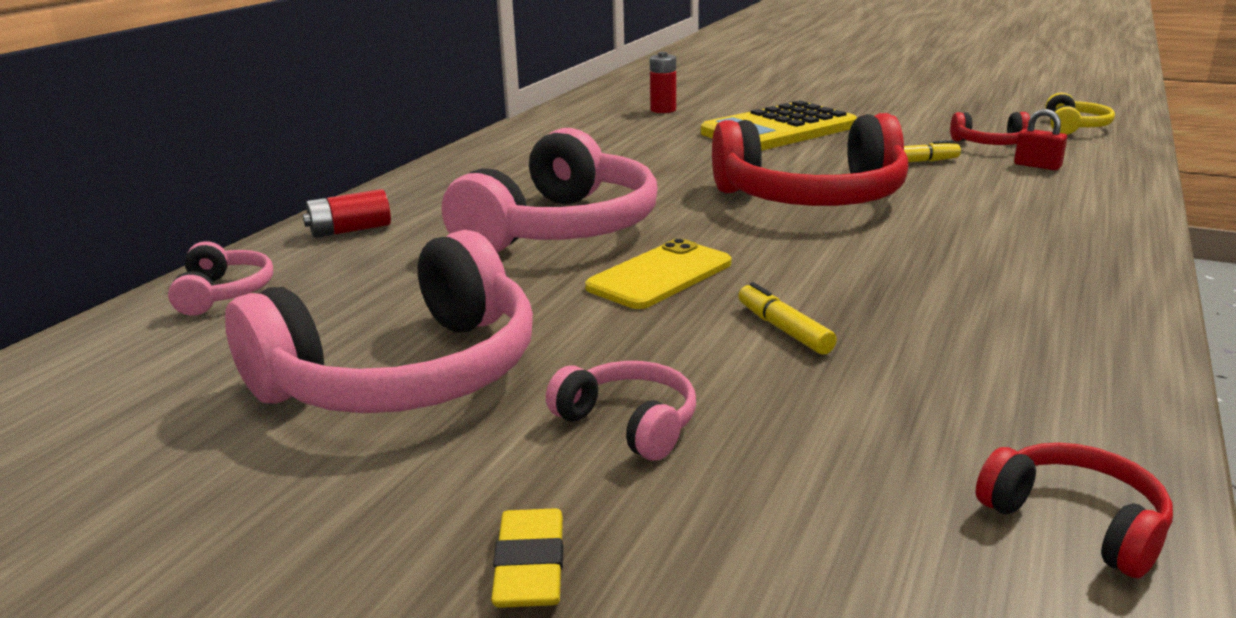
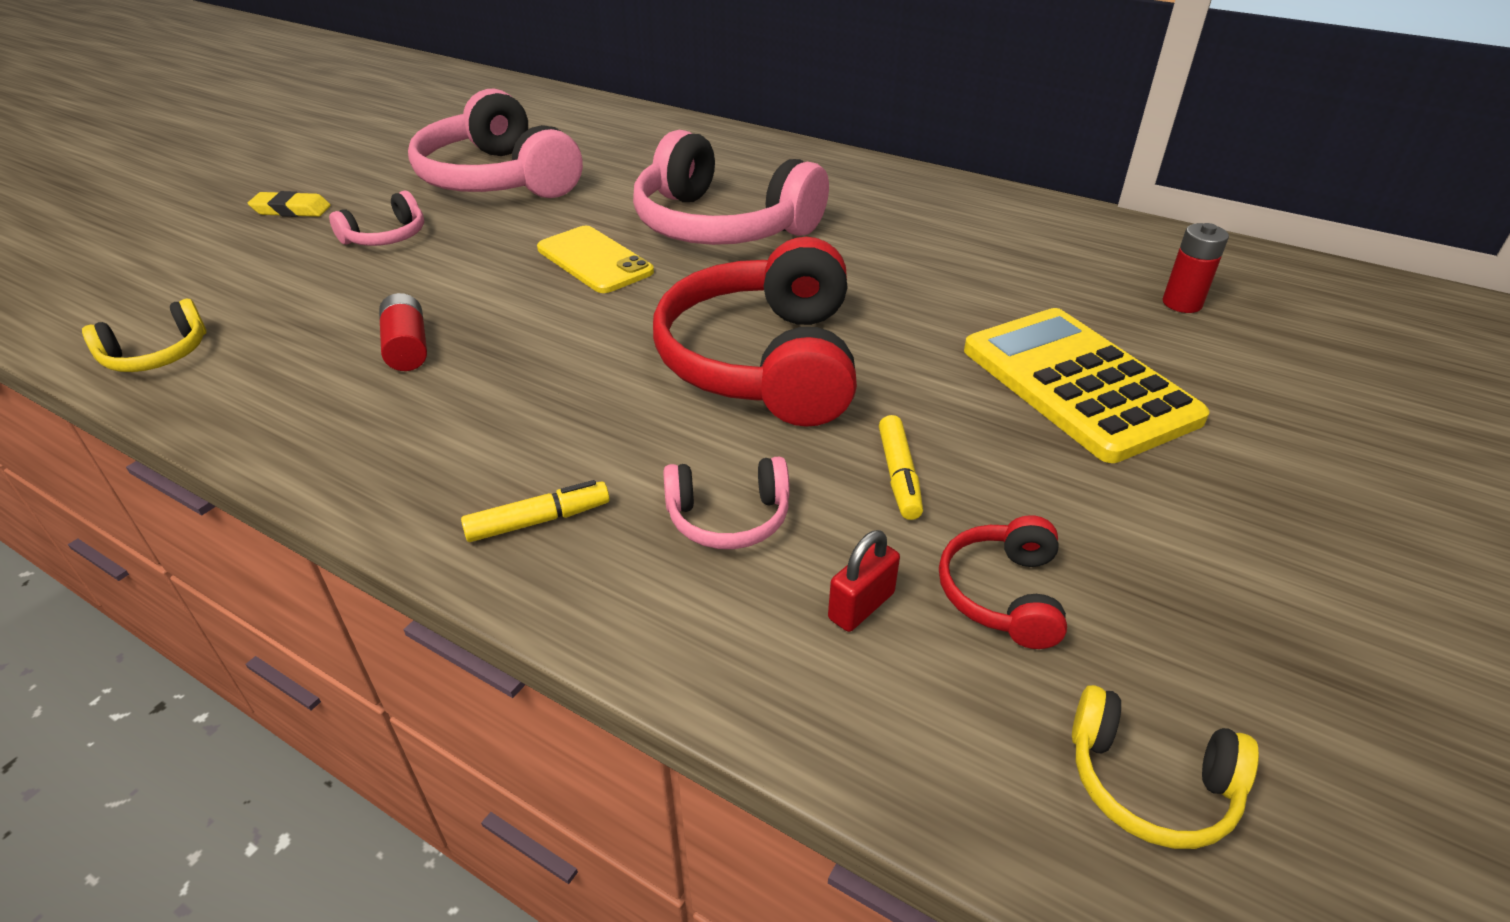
camera: 95 degrees right, 15 degrees up
pink headphones [168,241,273,316] -> pink headphones moved to [663,456,790,549]
red battery [303,189,391,238] -> red battery moved to [379,293,427,371]
yellow marker [738,282,837,355] -> yellow marker moved to [461,480,610,542]
red headphones [976,443,1173,578] -> yellow headphones [82,299,206,372]

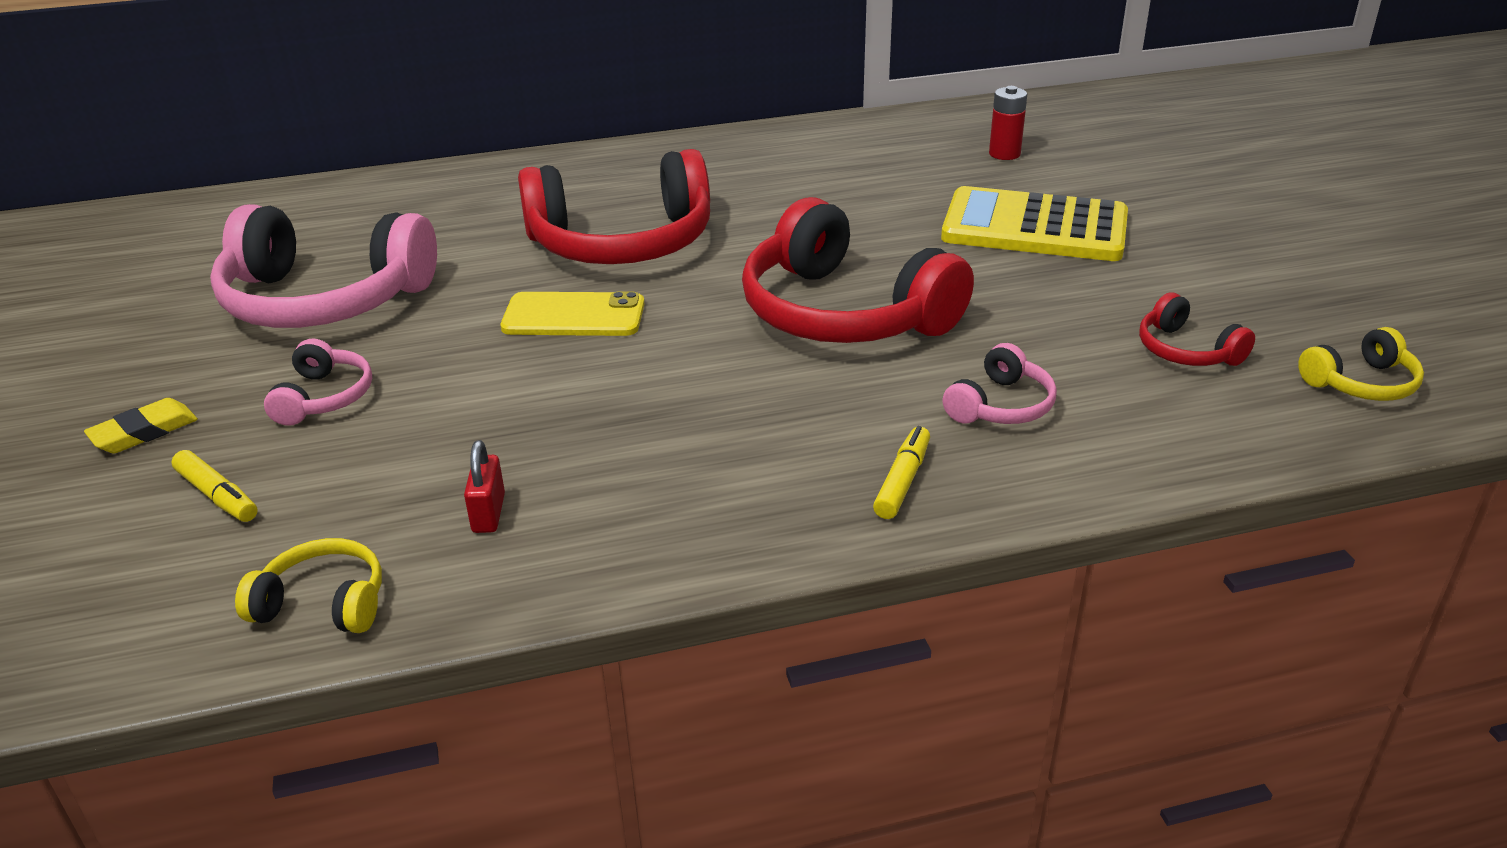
camera: 45 degrees left, 5 degrees down
yellow headphones [82,299,206,372] -> yellow headphones turned 90 degrees counterclockwise [235,538,382,633]
red battery [379,293,427,371] -> none
pink headphones [633,130,829,245] -> red headphones [518,149,710,264]
red padlock [828,530,900,632] -> red padlock moved to [464,440,505,533]
yellow marker [879,415,923,520] -> yellow marker moved to [171,450,258,522]

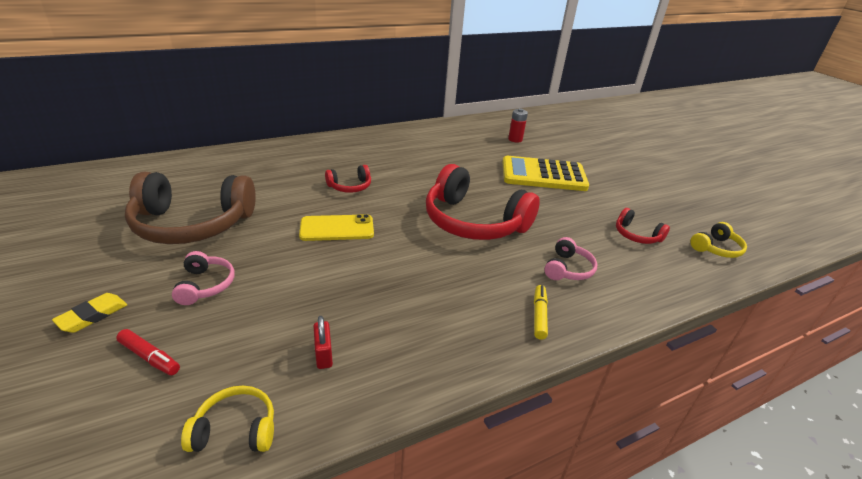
camera: 15 degrees left, 0 degrees up
yellow marker [171,450,258,522] -> red marker [116,329,180,375]
pink headphones [210,204,437,328] -> brown headphones [125,172,256,244]
red headphones [518,149,710,264] -> red headphones [325,165,371,193], size x0.46

